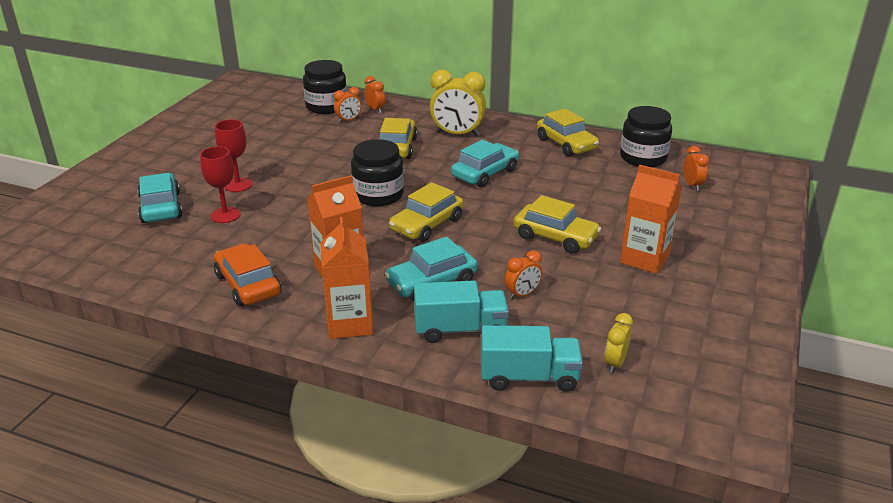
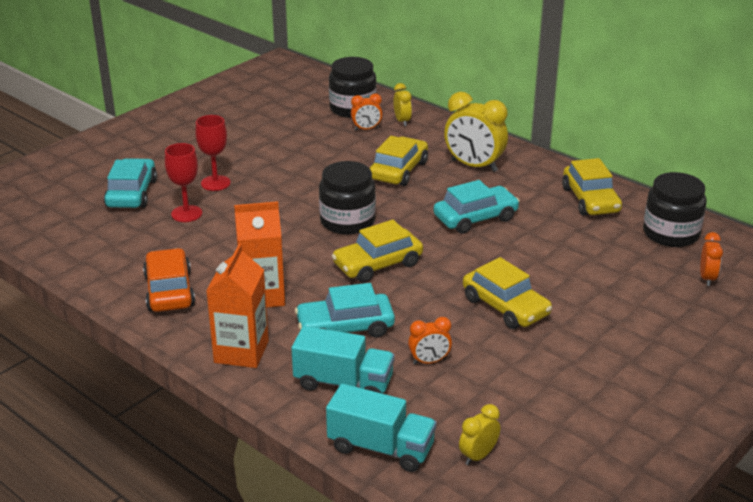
camera: 20 degrees right, 0 degrees up
orange clock [364,76,385,113] -> yellow clock [393,83,412,126]
orange carton [620,165,682,274] -> none

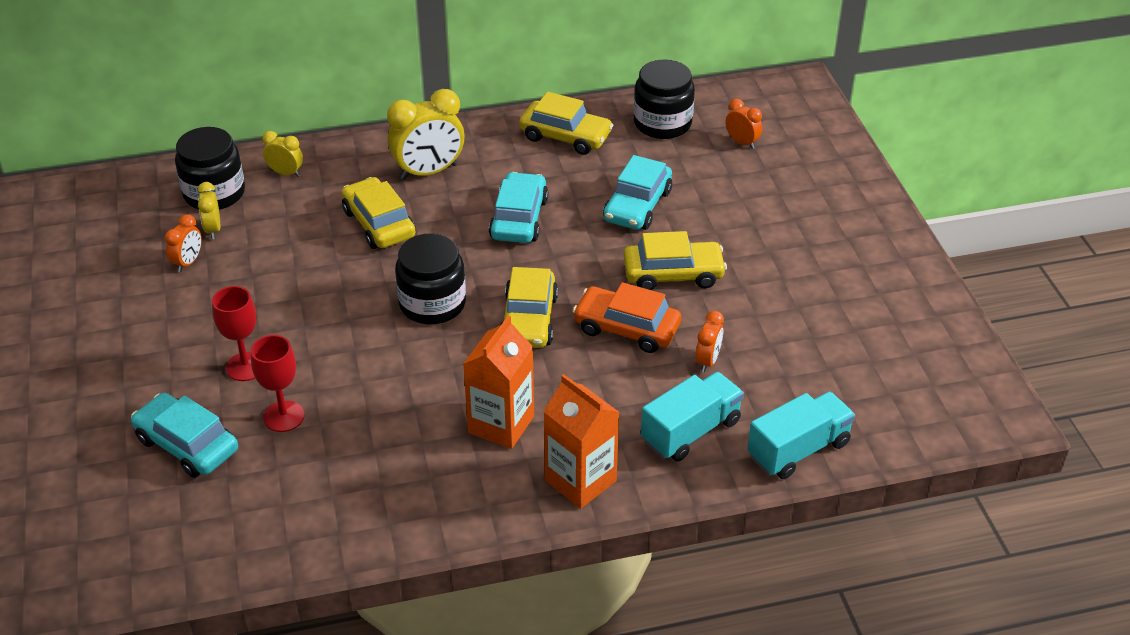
camera: 55 degrees left, 10 degrees up
orange car [143,248,195,312] -> orange car moved to [573,282,681,353]
turquoise car [295,283,395,338] -> turquoise car moved to [603,155,672,230]
orange clock [351,93,382,130] -> orange clock moved to [165,214,202,272]
yellow clock [459,404,500,465] -> yellow clock moved to [198,182,220,239]

